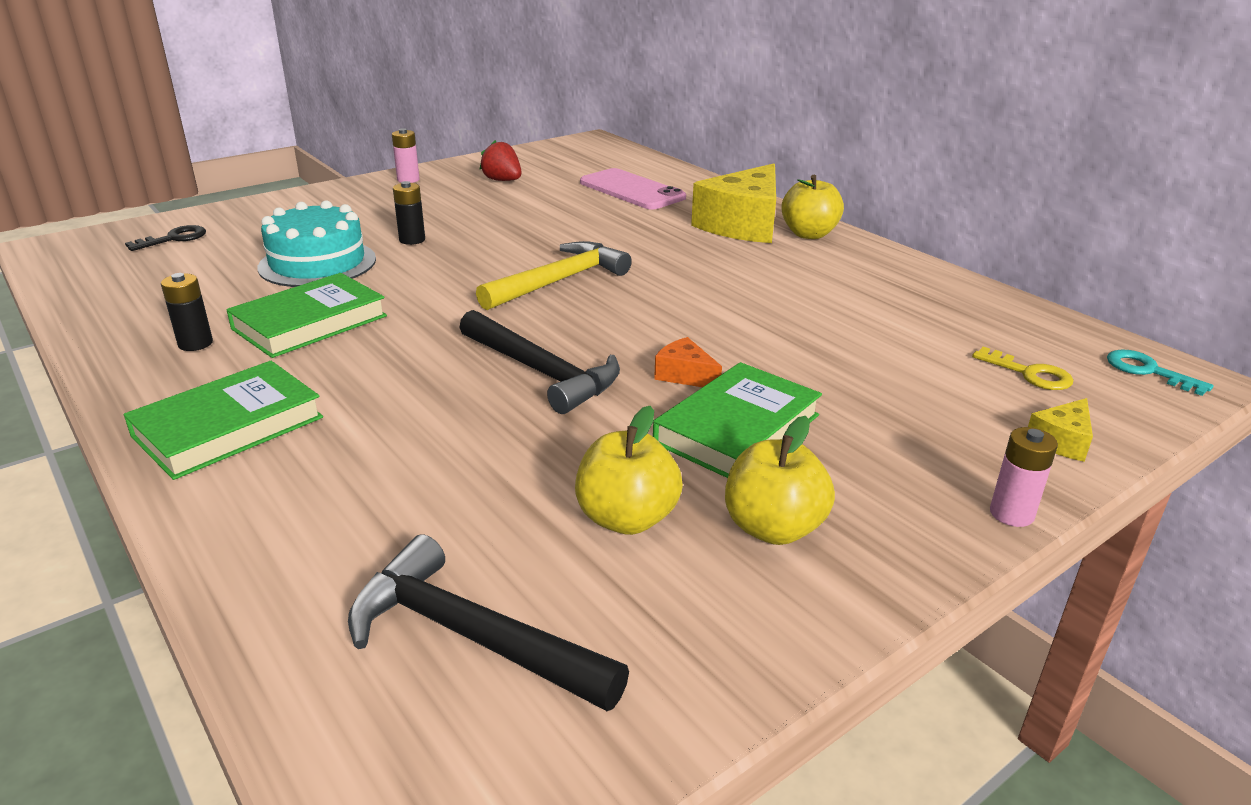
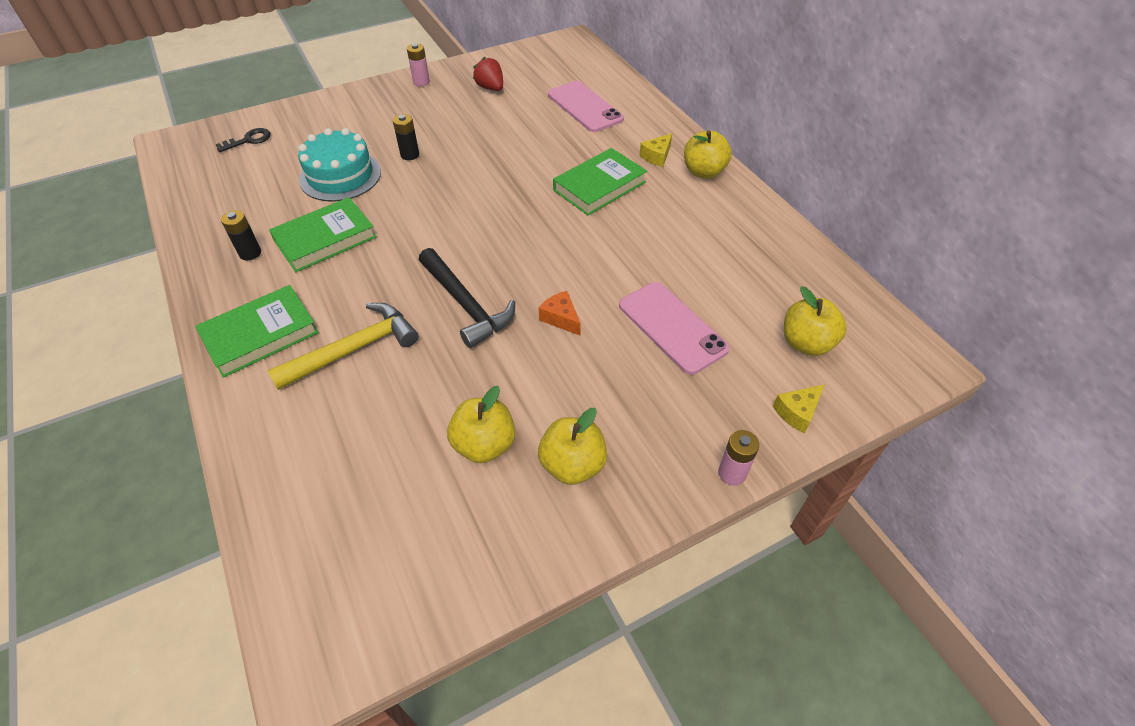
camera: 10 degrees right, 20 degrees up
black hammer [348,535,629,711] -> none
yellow hammer [476,241,632,310] -> yellow hammer moved to [267,303,419,390]
green book [653,362,822,478] -> green book moved to [553,148,647,215]
yellow cheese [691,163,776,243] -> yellow cheese [639,133,672,167], size x0.44
yellow key [972,347,1073,390] -> yellow apple [784,286,847,356]
turquoise key [1107,350,1214,396] -> none
none -> pink phone [619,282,730,375]

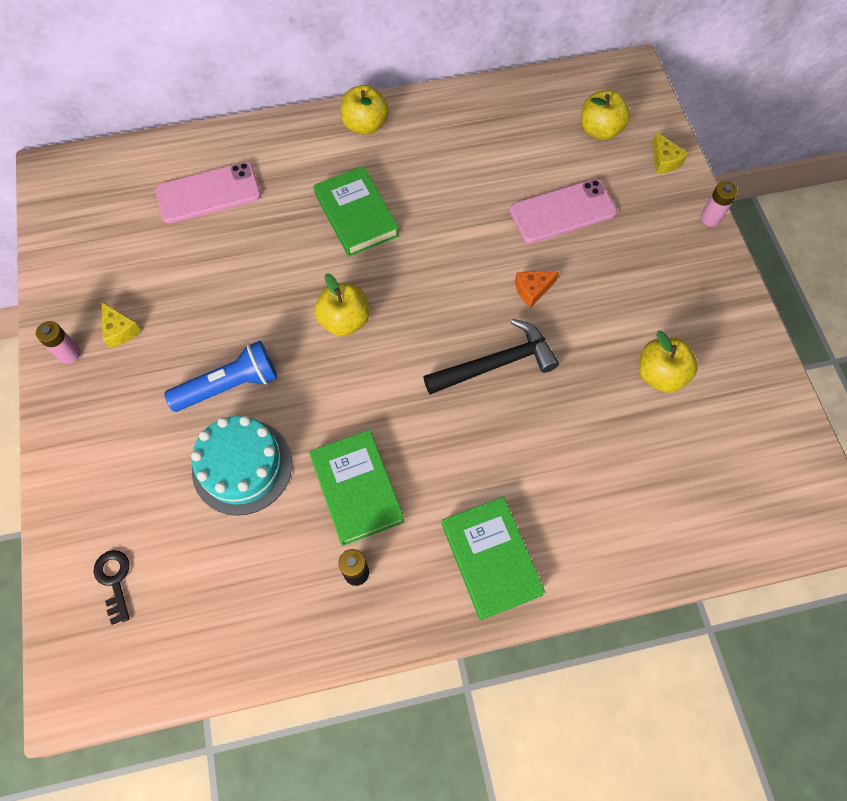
camera: 75 degrees left, 15 degrees up
yellow hammer [267,303,419,390] -> none
black battery [393,114,419,160] -> blue flashlight [164,341,277,412]
red strawberry [473,57,503,91] -> none
yellow apple [538,408,607,485] -> yellow apple moved to [314,273,369,336]
yellow cheese [639,133,672,167] -> yellow cheese moved to [101,302,141,348]

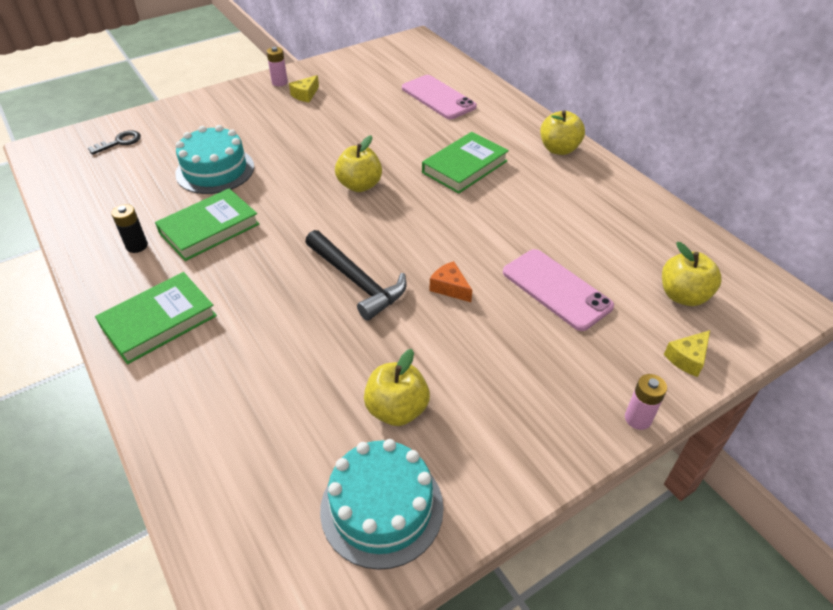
camera: 70 degrees right, 20 degrees down
blue flashlight [164,341,277,412] -> none
none -> turquoise cake [320,439,444,570]

